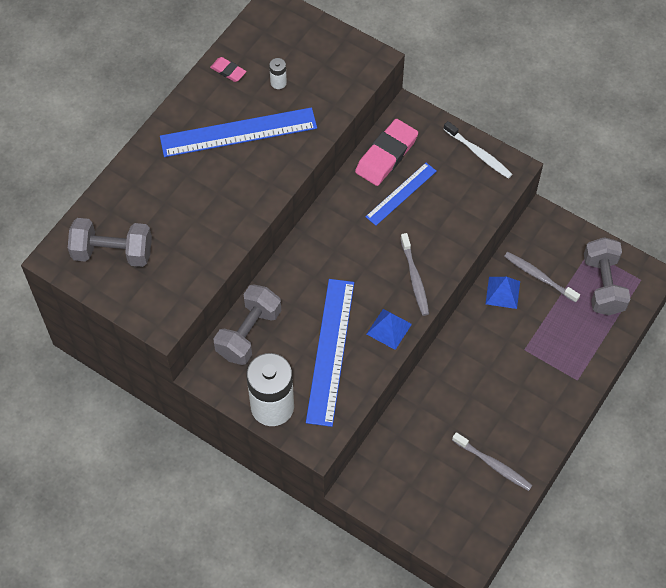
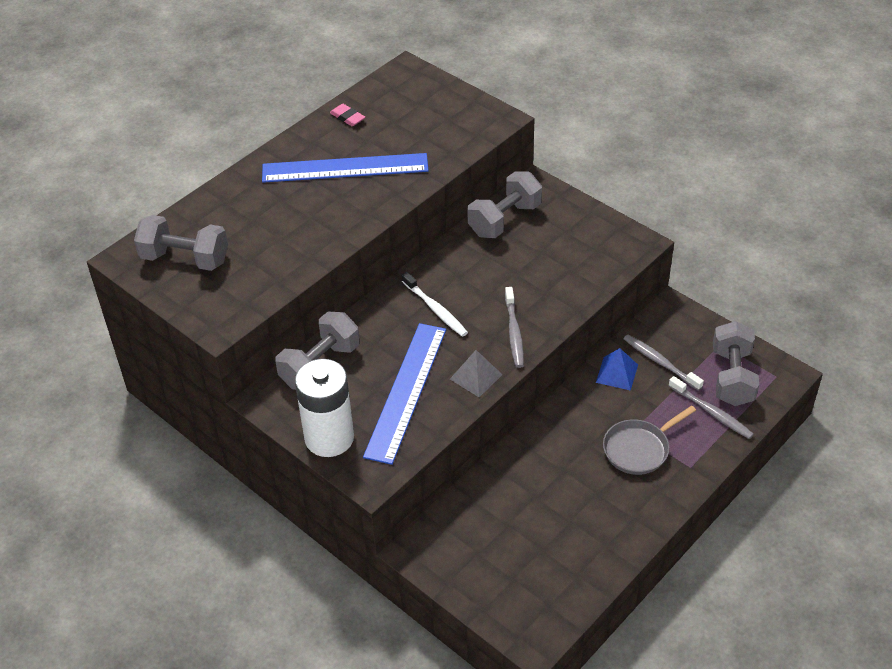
camera: 10 degrees right, 15 degrees down
white battery [269,58,287,89] -> none
pink eraser [355,119,418,186] -> grey dumbbell [468,172,542,238]
blue ruler [365,163,437,225] -> none
blue pyramid [367,309,412,350] -> grey pyramid [450,350,503,397]
white toothbrush [444,121,513,179] -> white toothbrush moved to [402,272,468,337]
grey toothbrush [452,432,533,491] -> grey toothbrush moved to [669,376,754,439]
none -> grey pan [603,405,696,475]

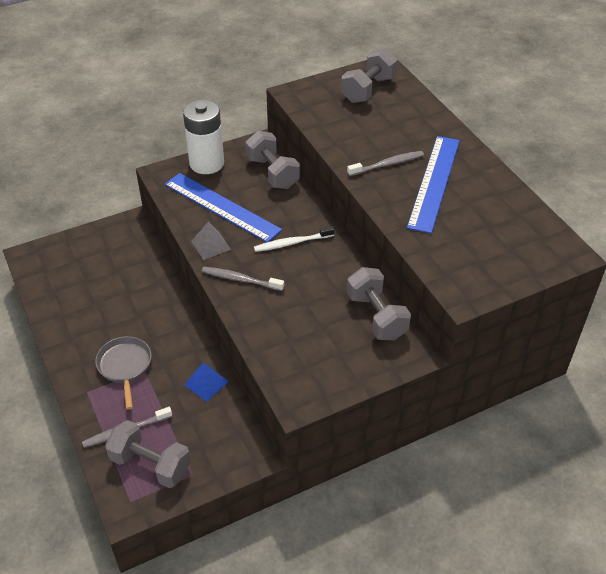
camera: 110 degrees right, 0 degrees up
pink eraser [330,104,365,126] -> none
grey toothbrush [624,335,704,391] -> grey toothbrush moved to [347,151,424,176]

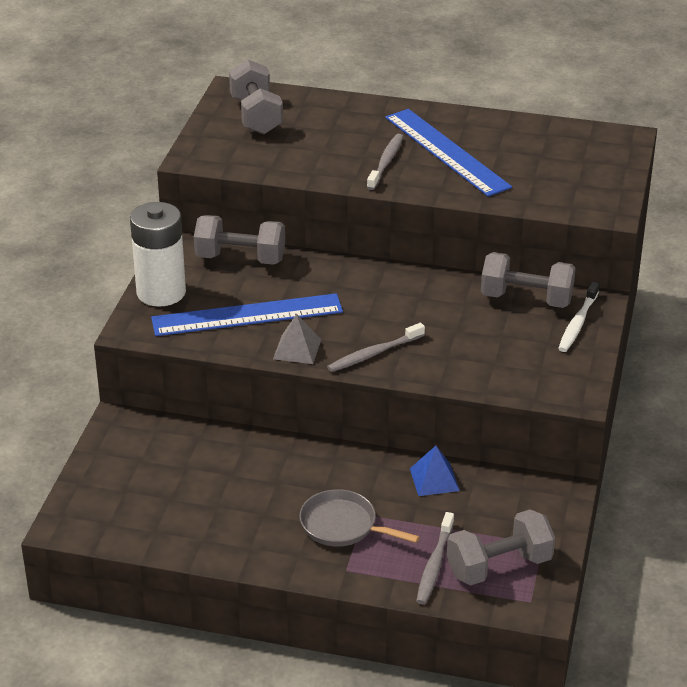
camera: 50 degrees left, 10 degrees down
white toothbrush [254,226,335,252] -> white toothbrush moved to [558,282,600,352]

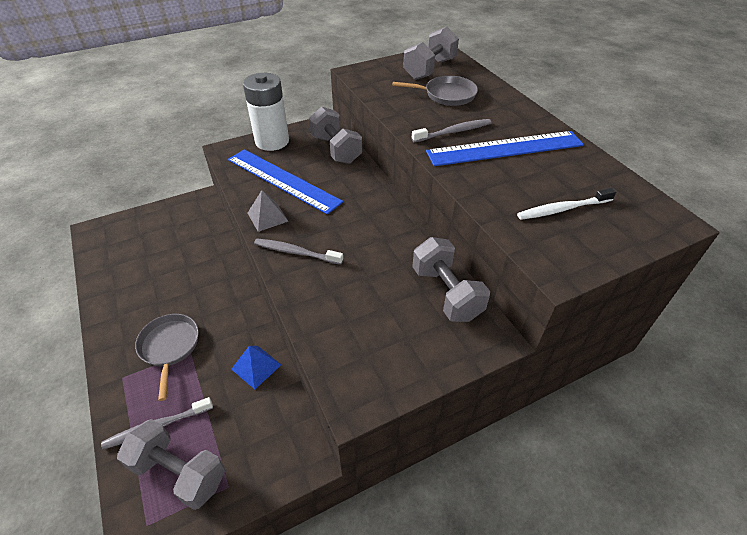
camera: 50 degrees right, 10 degrees up
blue ruler [385,109,512,197] -> blue ruler turned 60 degrees clockwise [426,131,584,166]
white toothbrush [558,282,600,352] -> white toothbrush moved to [517,188,616,220]
none -> grey pan [393,76,478,106]

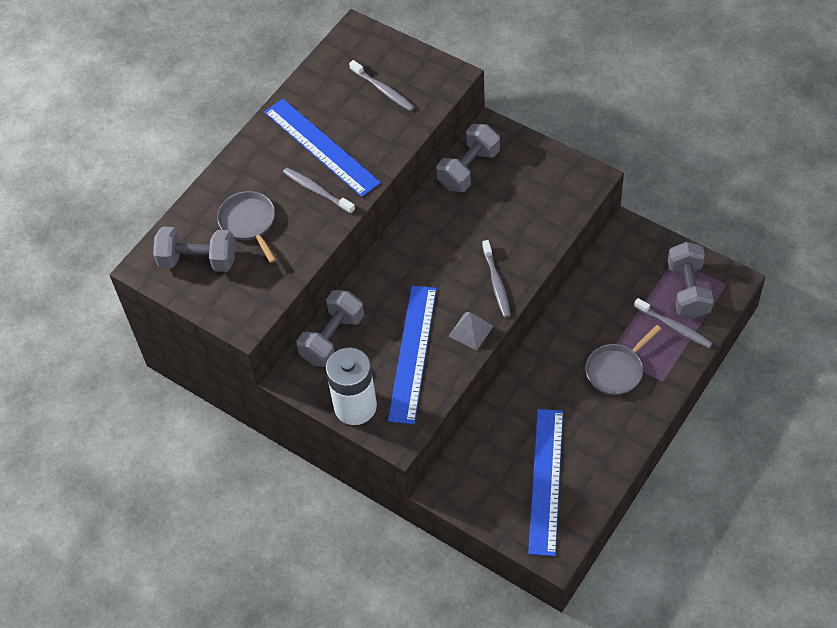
camera: 115 degrees left, 10 degrees up
blue pyramid [231,346,281,389] -> none
white toothbrush [517,188,616,220] -> grey toothbrush [349,60,415,111]
none -> blue ruler [528,409,563,556]

